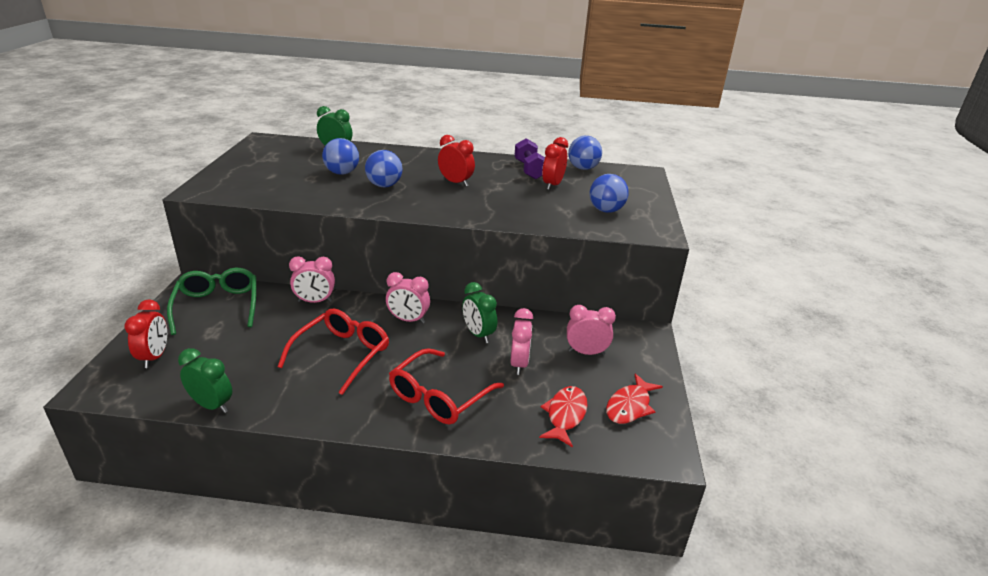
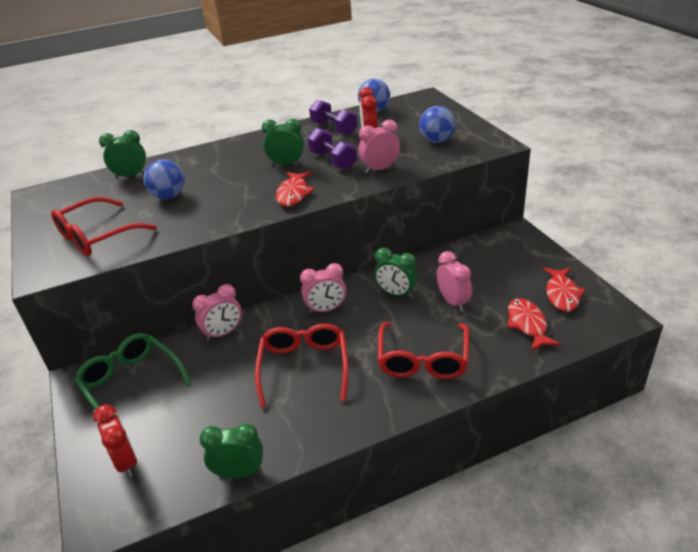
camera: 25 degrees left, 5 degrees up
blue ball [365,150,402,187] -> none
red clock [438,135,475,186] -> green clock [262,119,304,165]
pink clock [567,305,616,355] -> pink clock moved to [359,119,400,173]
none -> red glasses [51,197,157,256]
none -> red fish [276,172,315,207]
none -> purple dumbbell [308,128,357,170]

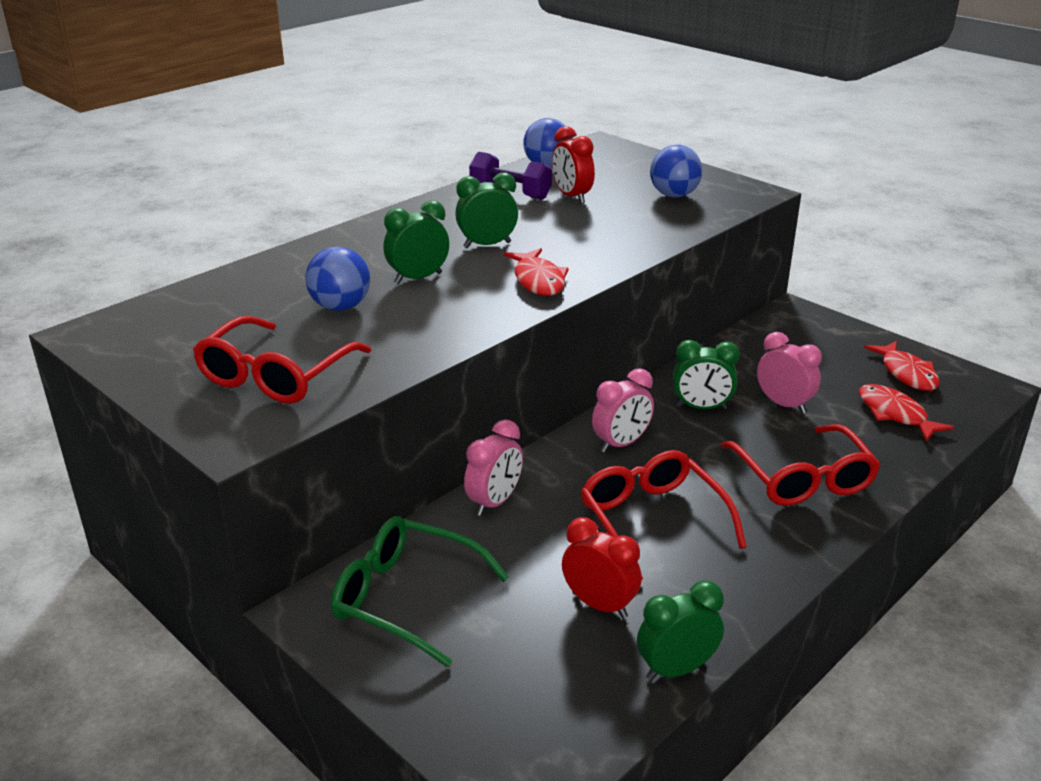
camera: 25 degrees left, 5 degrees down
red clock [93,404,137,477] -> red clock moved to [562,517,642,618]
green clock [99,130,146,179] -> green clock moved to [384,200,449,284]
purple dumbbell [308,128,357,170] -> none
pink clock [359,119,400,173] -> none

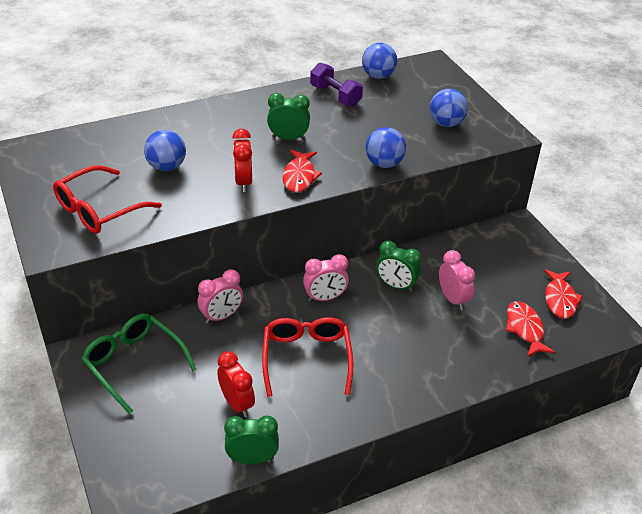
camera: 20 degrees right, 10 degrees up
green clock [384,200,449,284] -> none
red clock [552,126,595,204] -> red clock moved to [232,129,252,192]
red glasses [721,424,881,506] -> none
none -> blue ball [365,127,406,168]

